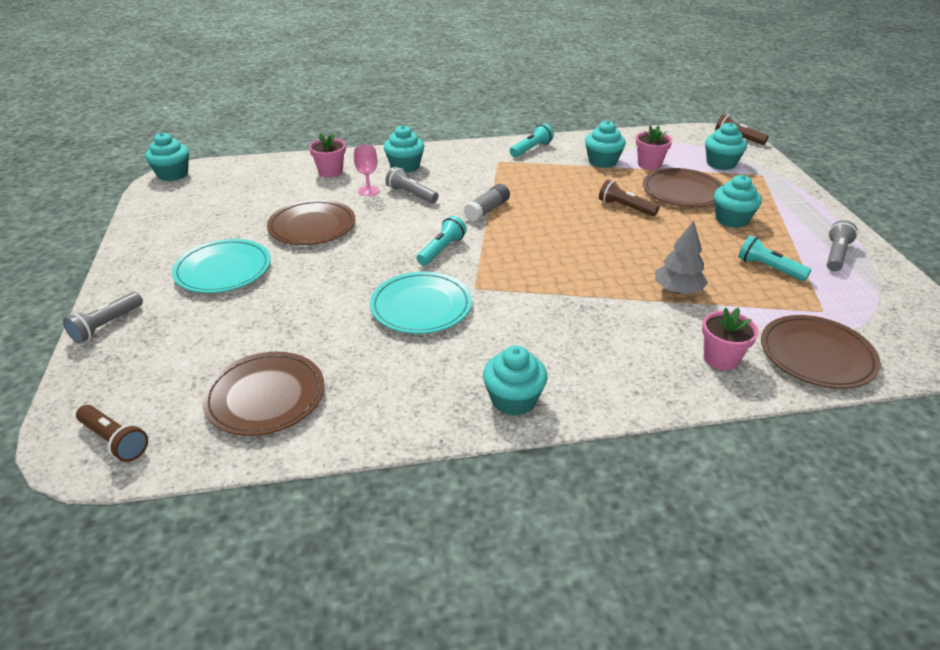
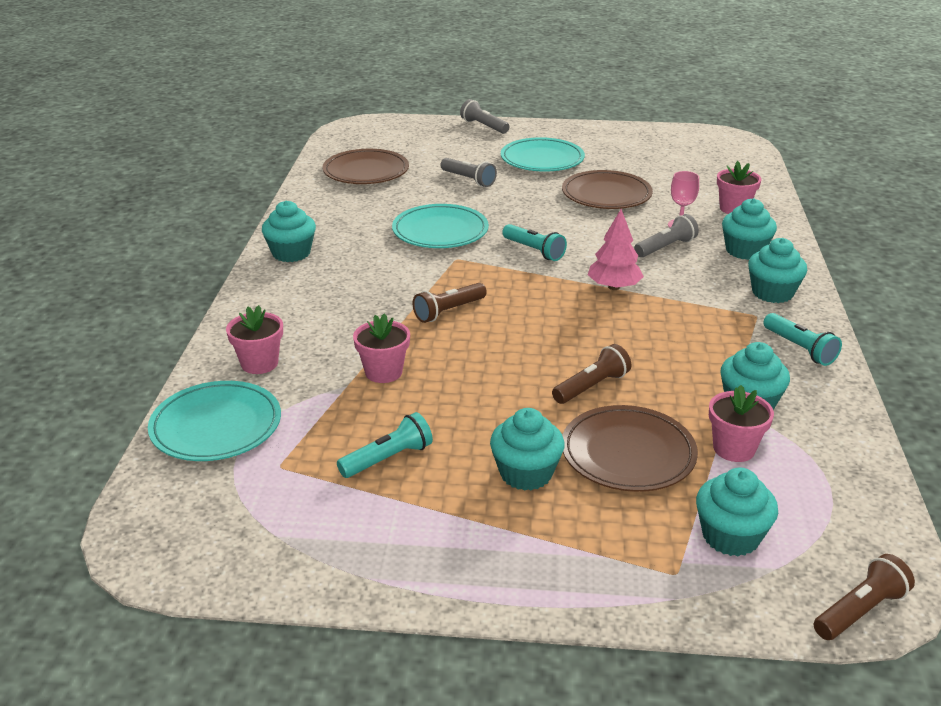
camera: 105 degrees right, 5 degrees down
brown flashlight [76,405,148,462] -> brown flashlight moved to [413,283,487,323]
turquoise cupcake [145,132,189,181] -> turquoise cupcake moved to [748,238,807,303]
grey glue stick [464,184,510,221] -> pink tree [588,209,644,290]
grey tree [655,221,708,294] -> pink flower pot [353,313,410,383]
brown plate [761,315,881,389] -> turquoise plate [148,381,281,461]
grey flashlight [827,220,858,271] -> grey flashlight moved to [441,158,497,187]

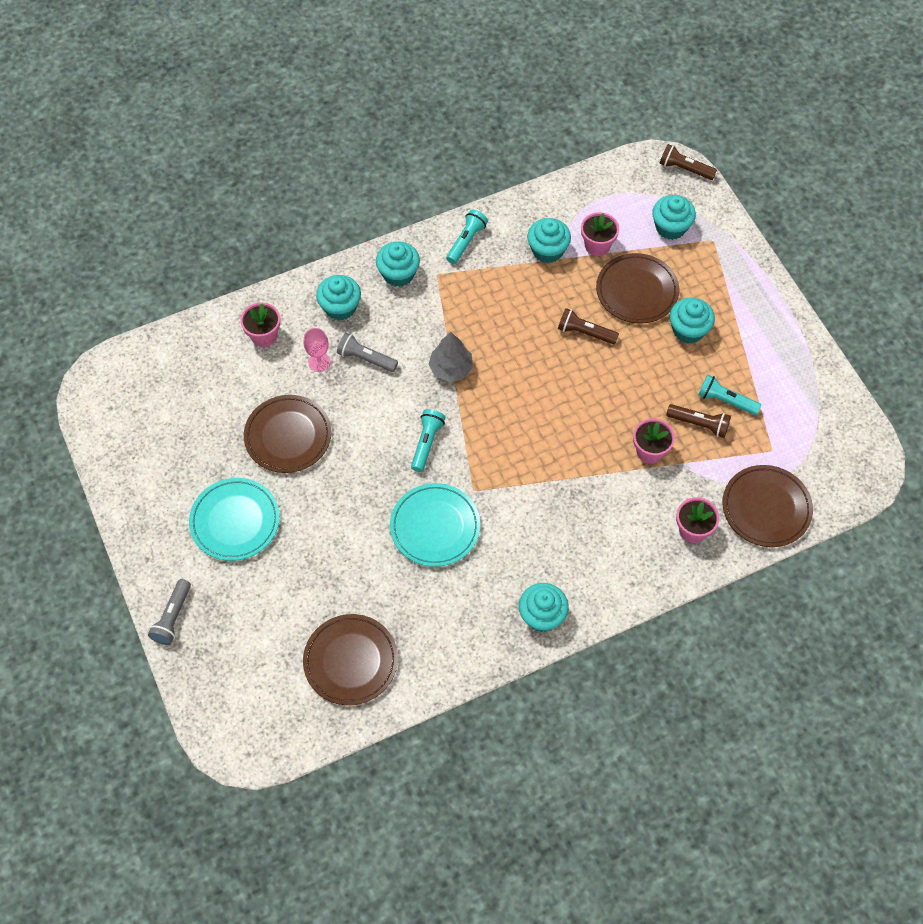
camera: 120 degrees left, 30 degrees up
turquoise plate [148,381,281,461] -> brown plate [723,465,813,547]
brown flashlight [413,283,487,323] -> brown flashlight moved to [666,404,731,438]
grey flashlight [441,158,497,187] -> none
pink tree [588,209,644,290] -> grey tree [428,332,473,382]

